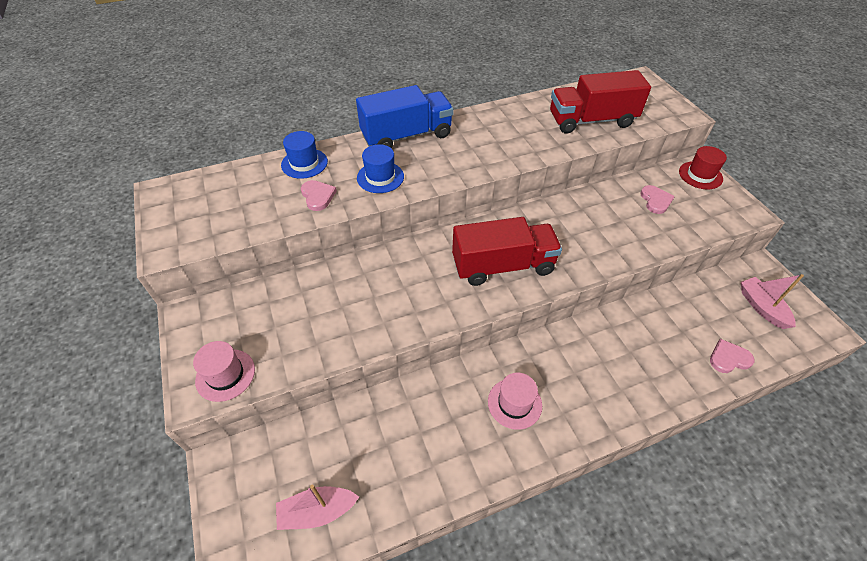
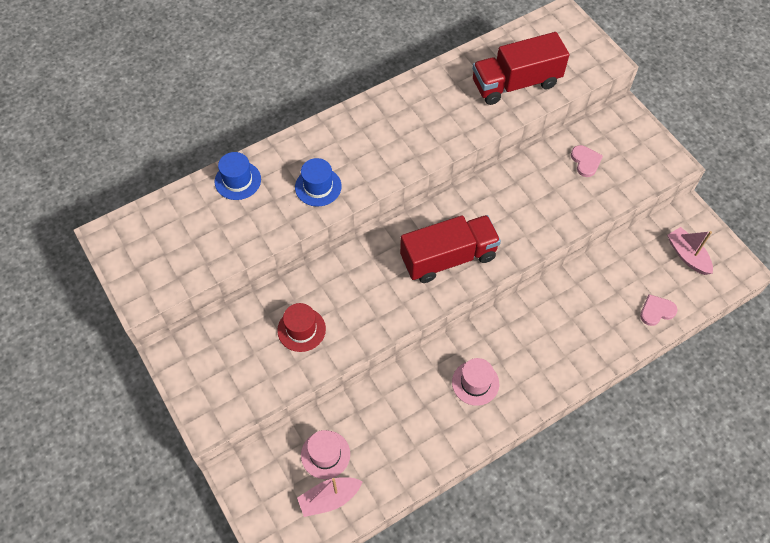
camera: 10 degrees left, 10 degrees up
pink hat [193,341,255,402] -> pink hat moved to [301,430,350,479]
pink heart [301,180,337,211] -> none
blue truck [356,85,454,149] -> none
red hat [679,146,727,189] -> red hat moved to [277,303,326,352]

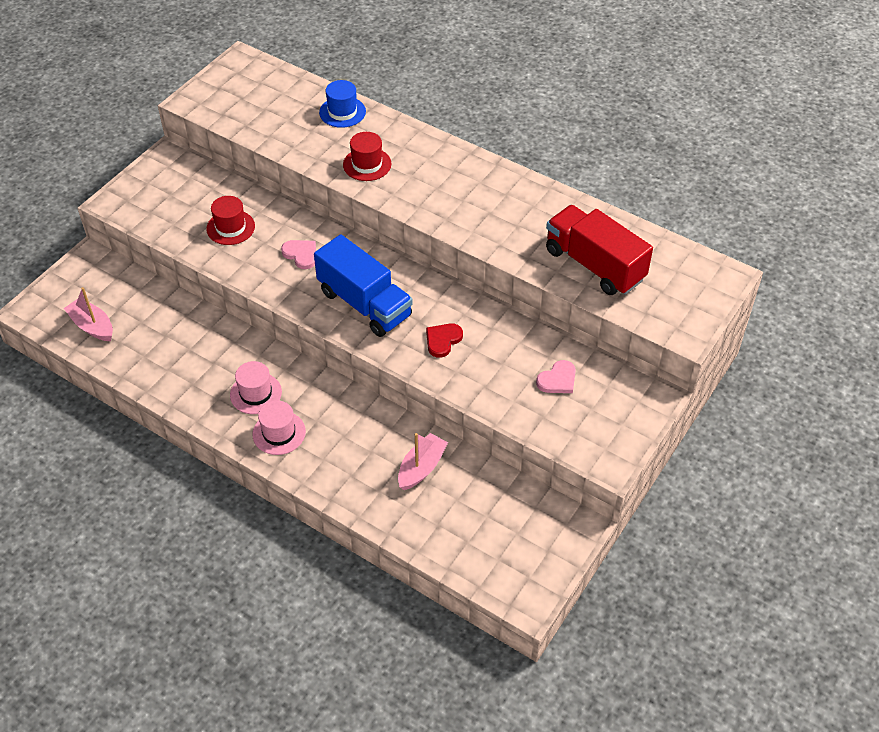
camera: 65 degrees right, 10 degrees down
blue hat [295,158,342,207] -> red hat [343,132,391,181]
pink hat [301,430,350,479] -> pink hat moved to [252,400,306,455]
red truck [400,215,501,283] -> blue truck [314,234,413,337]
pink heart [640,294,677,326] -> pink heart moved to [281,240,316,269]
pink boat [667,227,713,275] -> pink boat moved to [398,433,448,490]
none -> red heart [426,324,463,358]

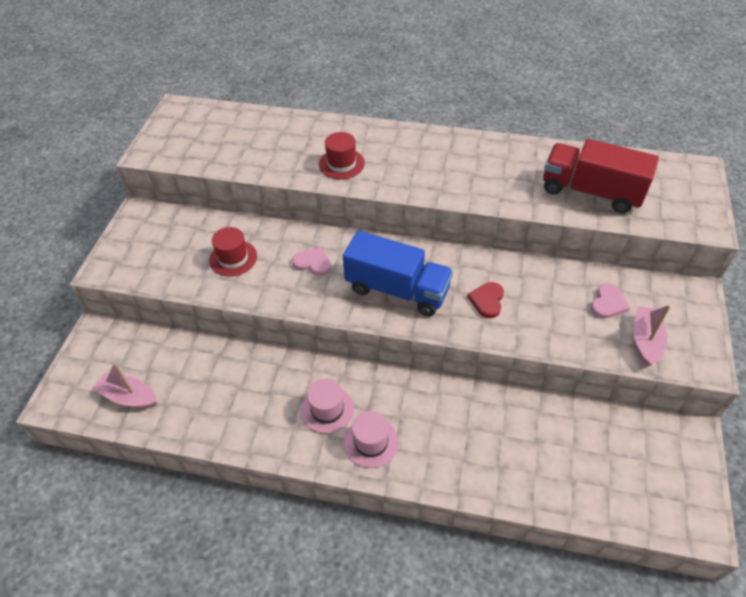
camera: 20 degrees left, 0 degrees up
blue hat [319,80,366,128] -> none
pink boat [398,433,448,490] -> pink boat moved to [633,305,671,367]

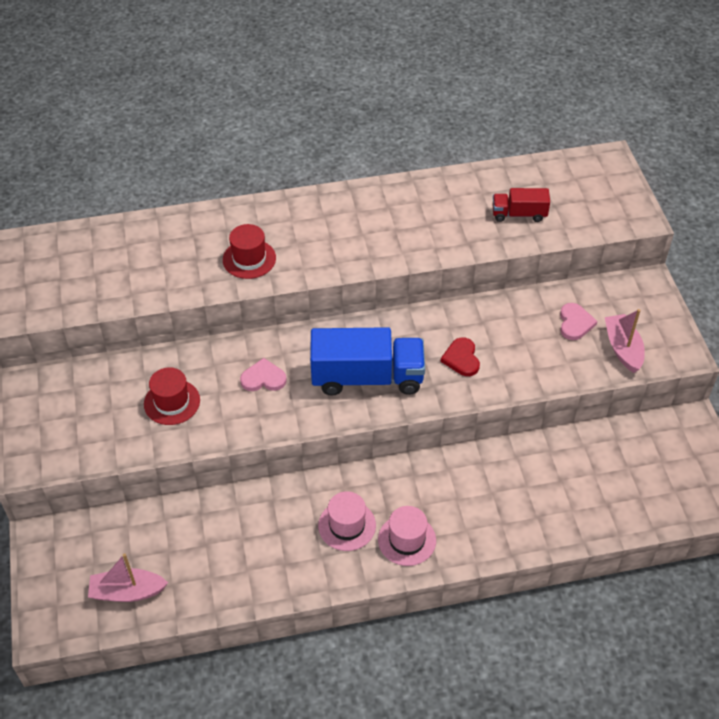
camera: 25 degrees left, 0 degrees up
red truck [543,139,659,213] -> red truck [493,188,550,222], size x0.52

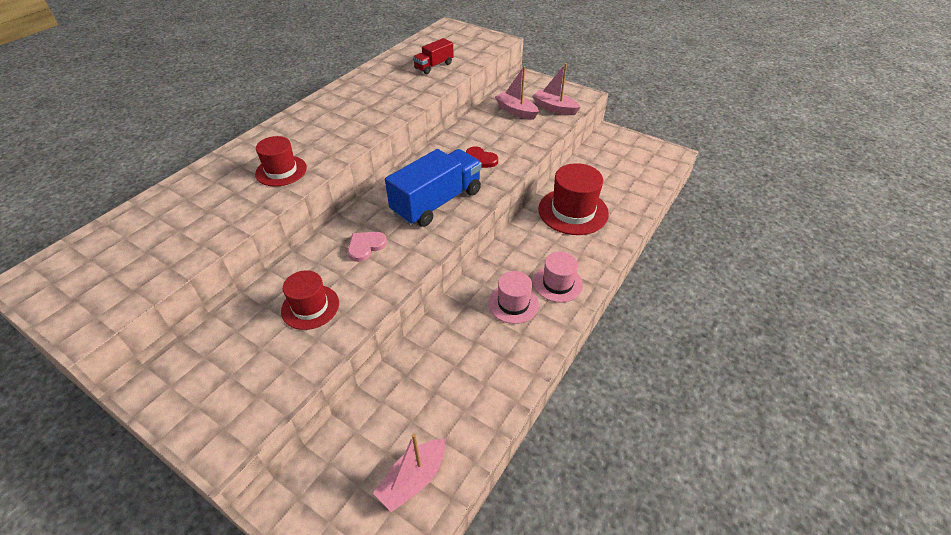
camera: 45 degrees left, 5 degrees down
pink heart [560,303,597,340] -> pink boat [495,66,539,120]
none -> red hat [538,163,609,235]

